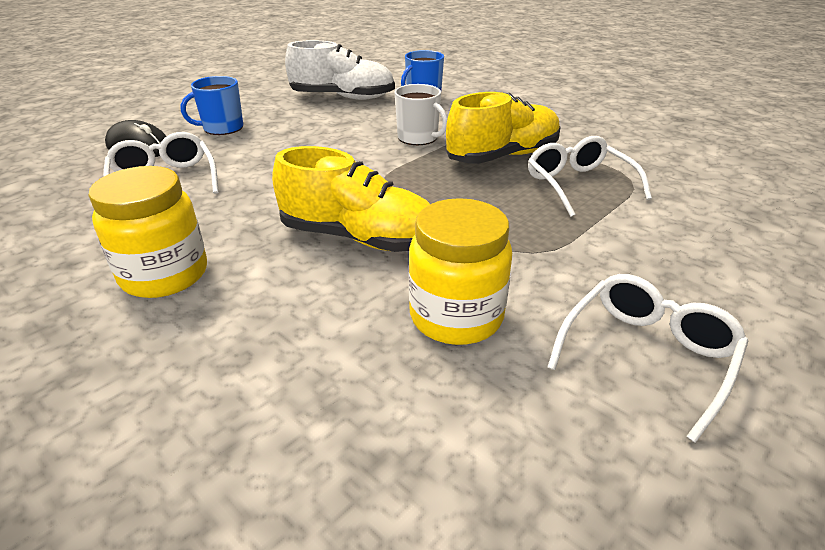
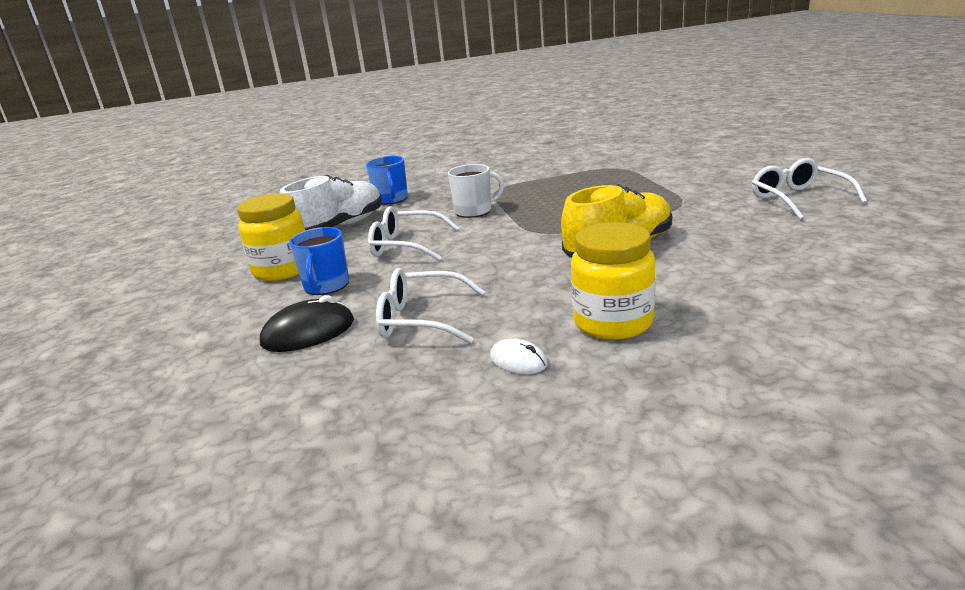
camera: 55 degrees left, 10 degrees down
yellow jar [409,198,512,345] -> yellow jar moved to [237,193,306,281]
yellow shoe [446,92,561,164] -> none
white glasses [528,136,652,217] -> white glasses moved to [368,206,459,261]
none -> white mouse [490,338,547,374]

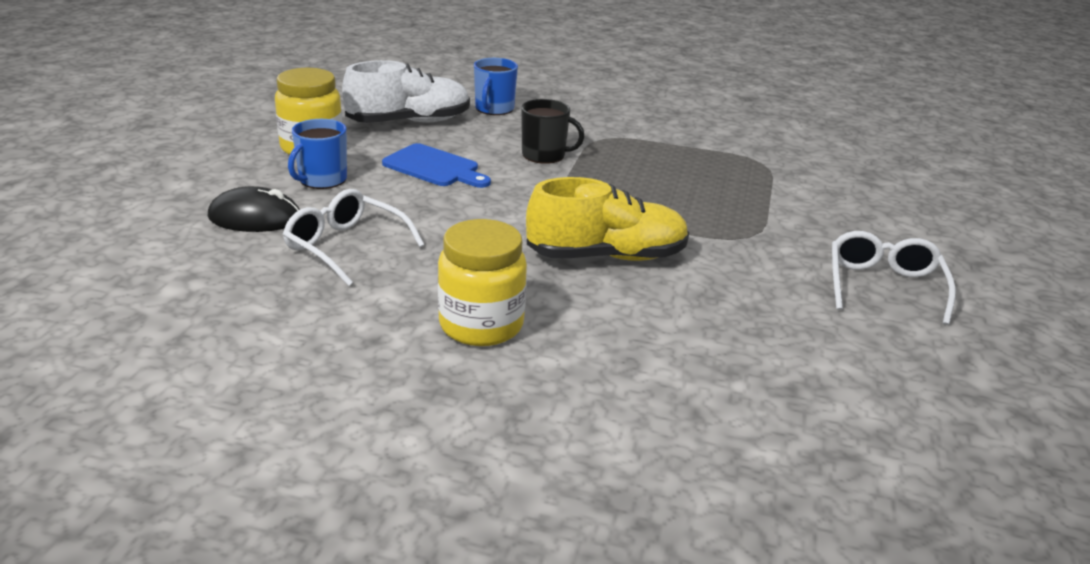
camera: 25 degrees right, 5 degrees up
white glasses [368,206,459,261] -> blue cutting board [382,143,491,188]
white mug [448,164,504,218] -> black mug [521,99,585,164]
white mouse [490,338,547,374] -> none

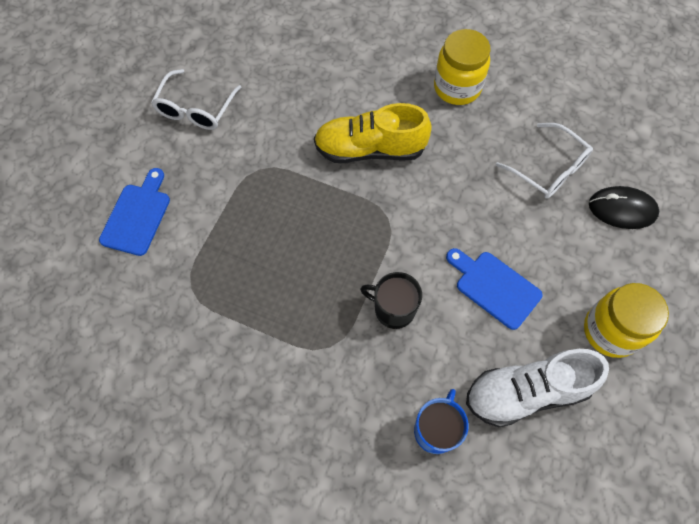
camera: 170 degrees left, 35 degrees up
blue mug [288,119,347,189] -> none
none -> blue cutting board [99,168,170,256]

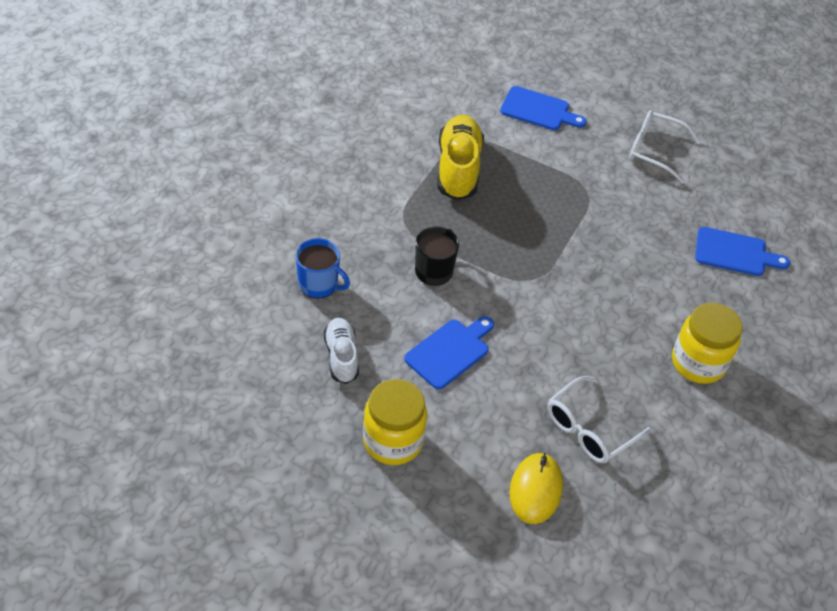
camera: 90 degrees right, 15 degrees down
yellow shoe [314,103,432,163] -> yellow shoe moved to [438,115,484,201]
white shoe [466,349,609,427] -> white shoe [324,318,359,384], size x0.61
black mouse [589,186,659,229] -> yellow mouse [510,453,563,524]
none -> blue cutting board [695,227,790,276]

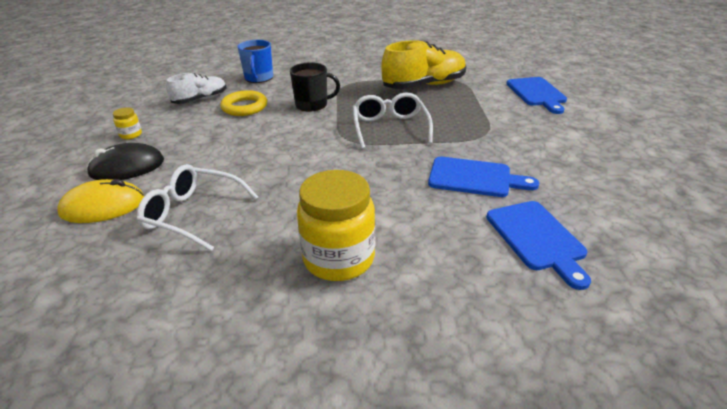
camera: 65 degrees right, 15 degrees down
yellow jar [363,379,427,465] -> yellow jar [113,107,142,139], size x0.43
blue cutting board [404,316,494,390] -> blue cutting board moved to [428,157,539,197]
white glasses [629,110,700,183] -> white glasses moved to [353,92,433,149]
none -> black mouse [86,143,164,180]
none -> yellow ring [220,90,267,116]

